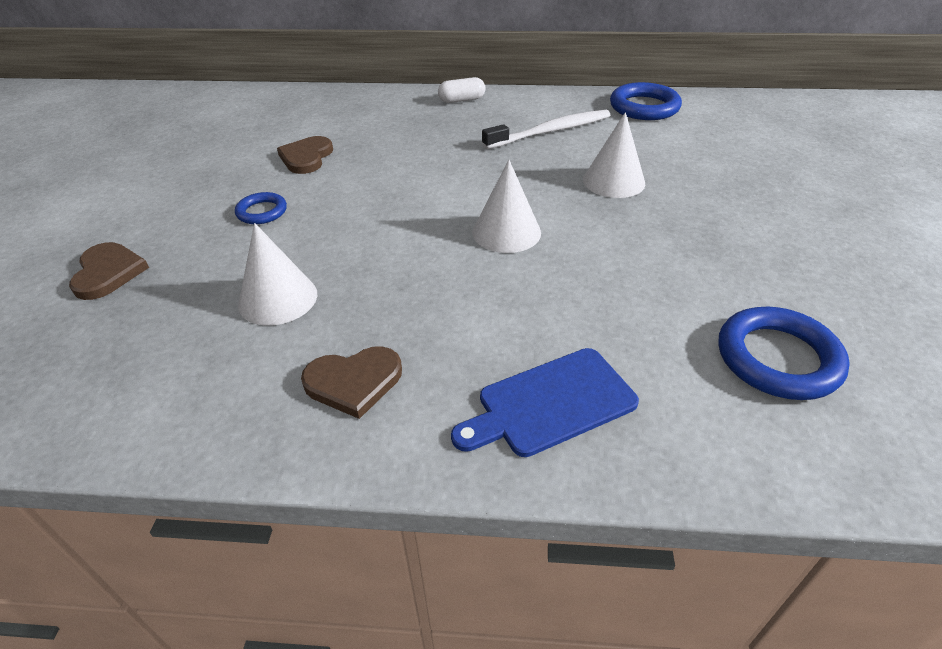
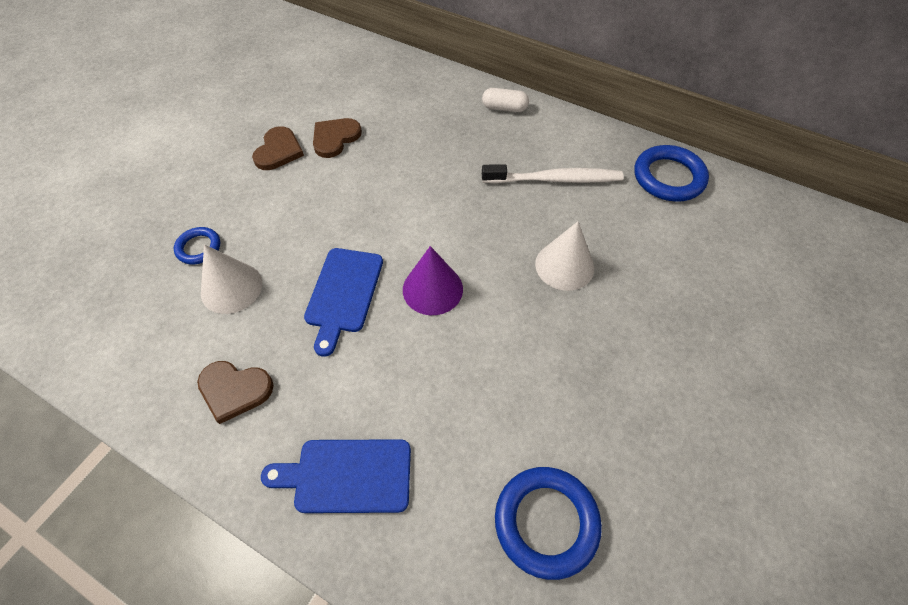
camera: 25 degrees right, 15 degrees up
brown heart [69,242,149,300] -> brown heart moved to [252,126,304,170]
blue ring [235,192,287,224] -> blue ring moved to [174,227,220,265]
white cone [472,160,541,253] -> purple cone [403,246,463,315]
none -> blue cutting board [304,248,383,357]

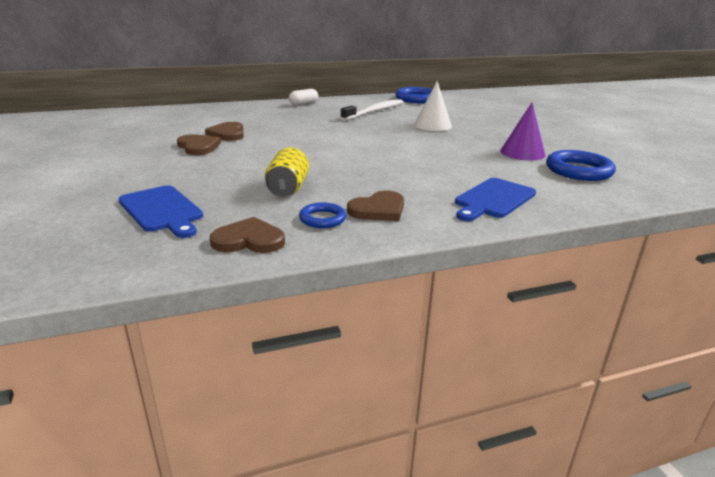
camera: 50 degrees left, 30 degrees down
blue ring [174,227,220,265] -> blue ring moved to [299,202,346,228]
white cone [201,244,262,314] -> yellow can [265,147,309,197]
blue cutting board [304,248,383,357] -> blue cutting board moved to [118,185,203,238]
purple cone [403,246,463,315] -> purple cone moved to [500,103,545,160]
none -> brown heart [210,217,285,253]

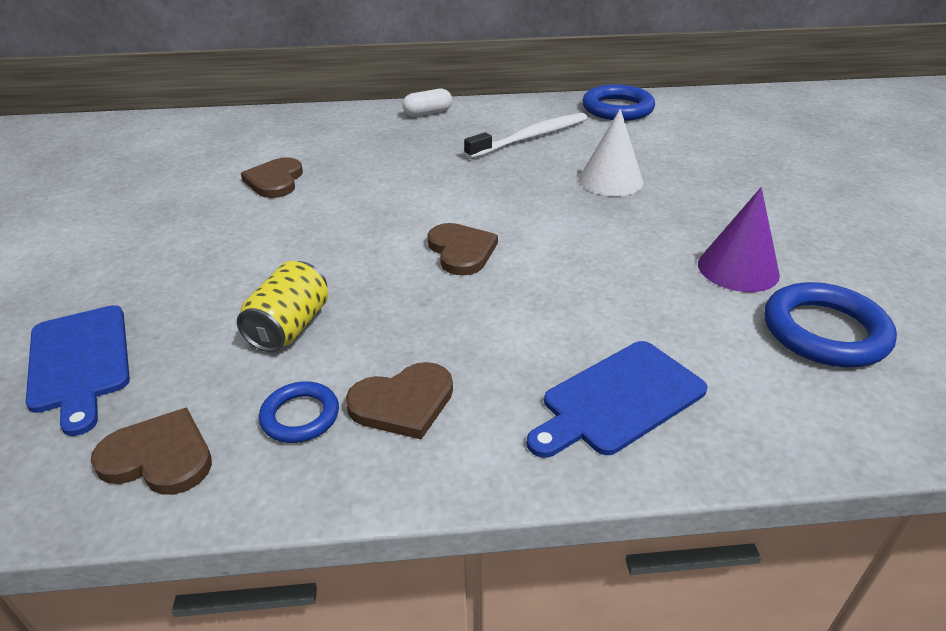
camera: 15 degrees right, 10 degrees up
brown heart [177,134,221,155] -> brown heart moved to [427,223,498,276]

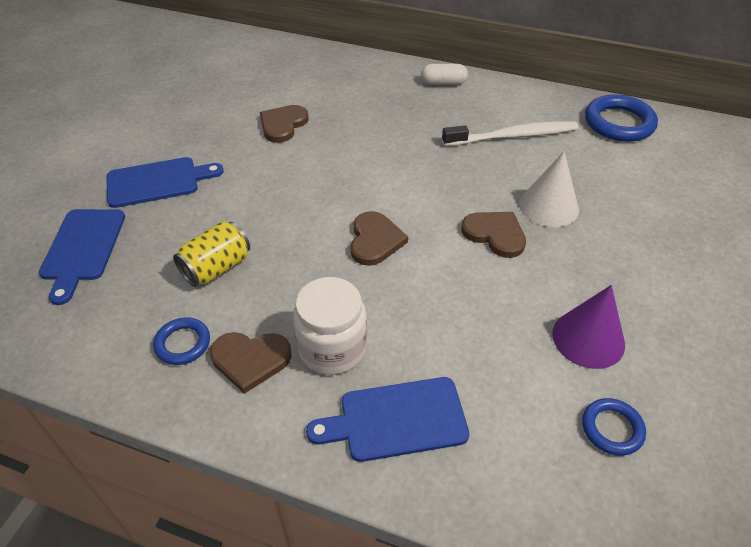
camera: 25 degrees right, 10 degrees up
brown heart [91,407,212,495] -> brown heart moved to [461,212,526,258]
blue ring [764,282,897,367] -> blue ring [582,398,646,456], size x0.57
none -> blue cutting board [106,157,224,208]
none -> white jar [293,277,367,375]

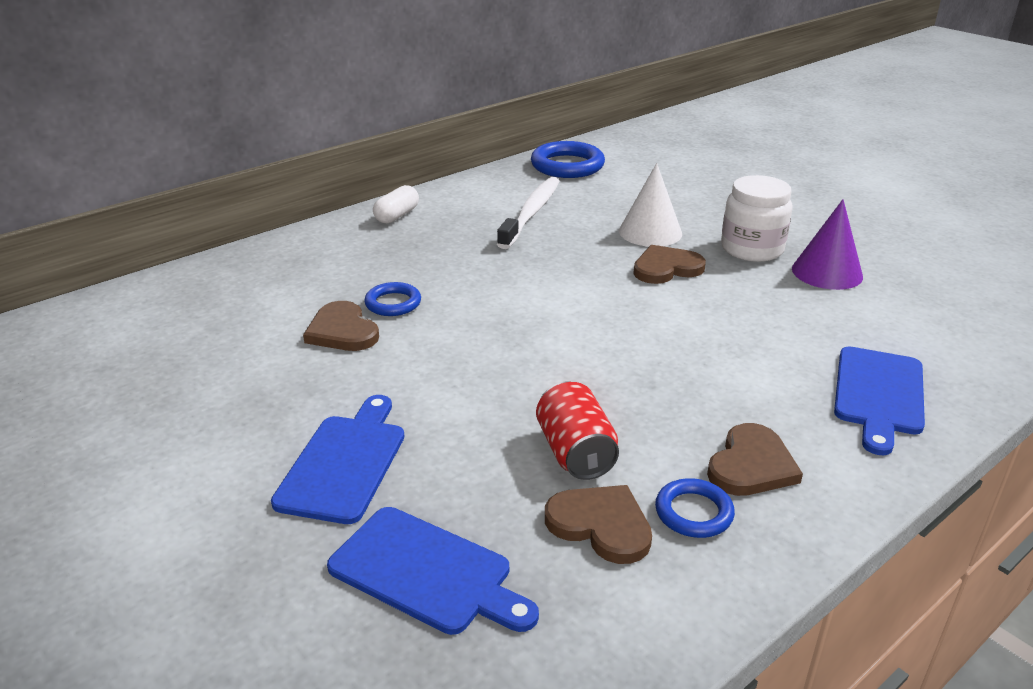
camera: 60 degrees left, 15 degrees down
yellow can [173,221,250,287] -> red can [536,381,619,480]
white jar [293,277,367,375] -> white jar moved to [721,175,793,262]
brown heart [350,211,408,266] -> brown heart moved to [545,485,652,564]
blue ring [582,398,646,456] -> blue ring moved to [364,282,421,316]

